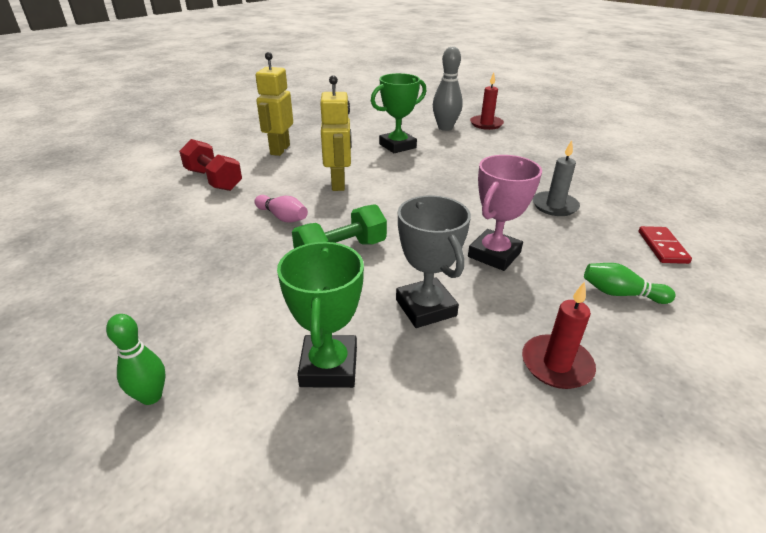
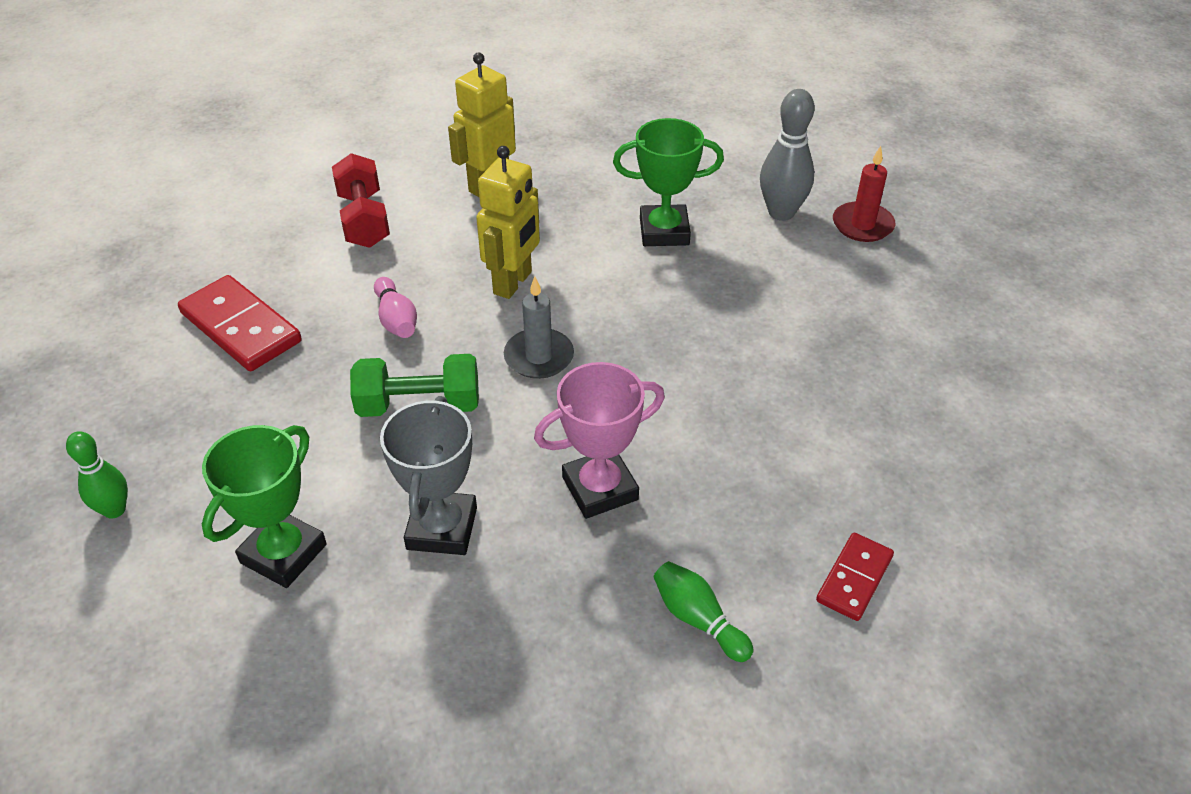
camera: 30 degrees right, 10 degrees up
red candle [522,281,596,389] -> none
grey candle [532,140,580,216] -> grey candle moved to [504,276,574,379]
none -> red domino [178,275,302,371]

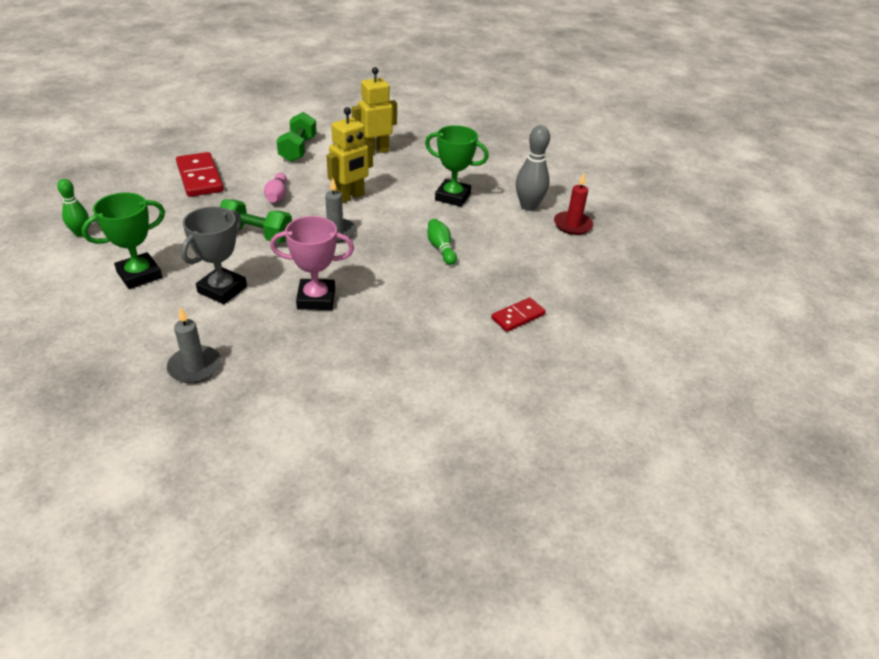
camera: 20 degrees right, 5 degrees down
red dumbbell [332,153,390,248] -> green dumbbell [277,112,317,162]
green bowling pin [653,561,754,662] -> green bowling pin moved to [427,219,457,265]
red domino [816,533,894,621] -> red domino moved to [491,298,546,332]
none -> grey candle [167,307,221,383]

